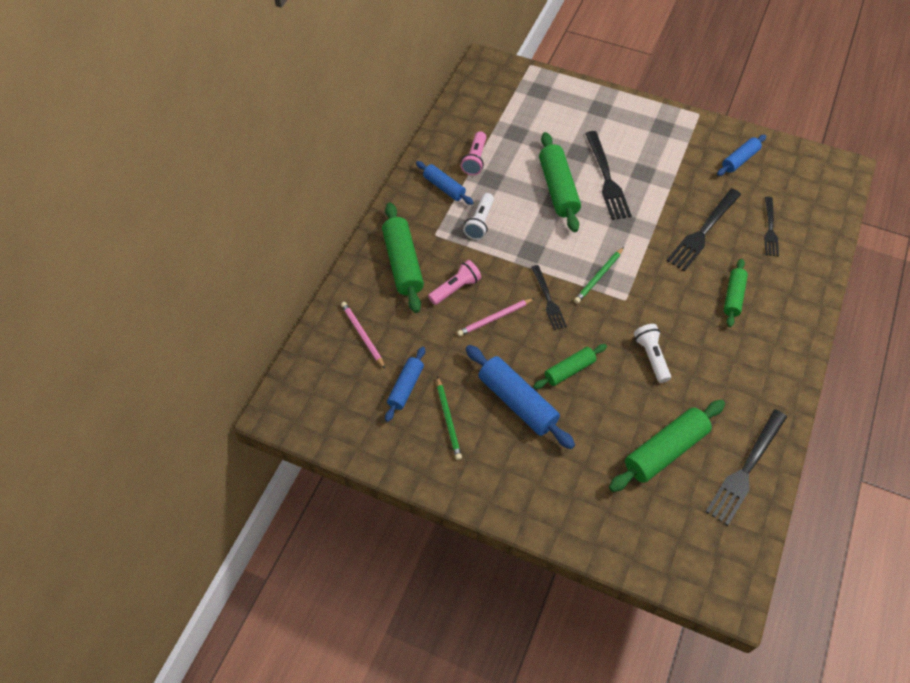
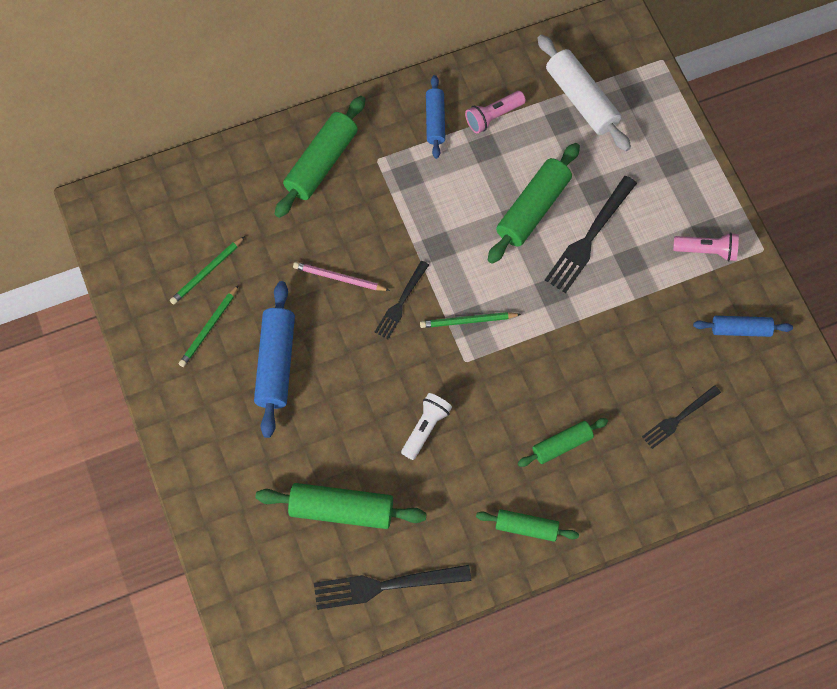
camera: 45 degrees right, 10 degrees up
pink pencil [341,302,385,369] -> none
blue rolling pin [385,347,425,422] -> green pencil [170,236,245,304]
pink flashlight [428,260,481,305] -> pink flashlight moved to [673,232,739,262]
white flashlight [463,193,494,240] -> none
green rolling pin [533,344,607,389] -> green rolling pin moved to [476,509,579,542]
black fork [666,189,741,272] -> none
none -> white rolling pin [537,35,631,151]

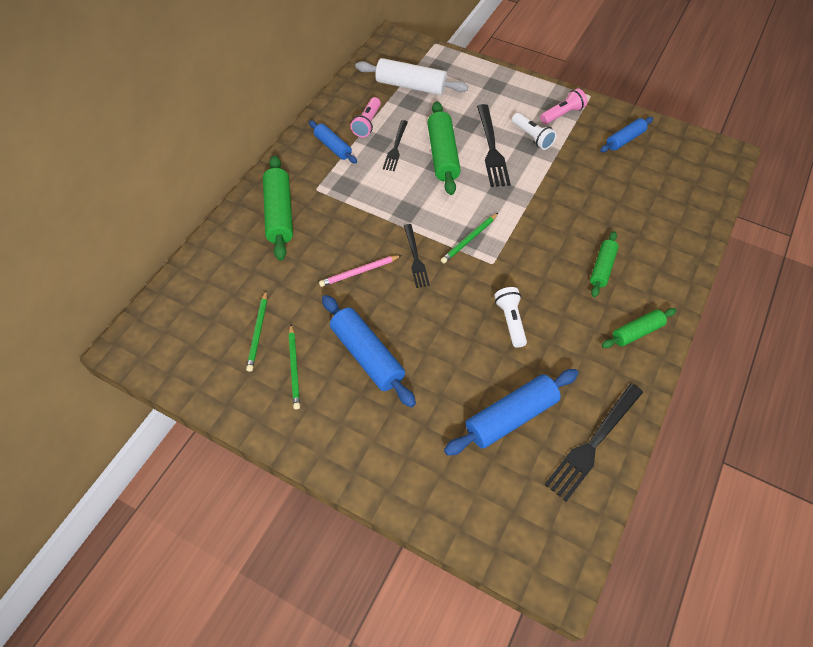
camera: 40 degrees left, 10 degrees down
green rolling pin [256,483,427,529] -> blue rolling pin [444,369,579,456]
black fork [642,385,721,449] -> black fork moved to [383,120,408,171]
none -> white flashlight [512,113,557,150]

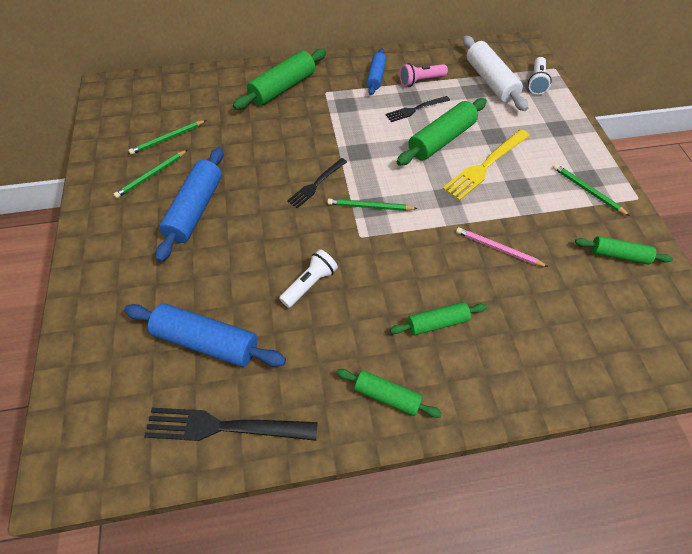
camera: 50 degrees right, 0 degrees up
pink pencil [319,255,402,287] -> pink pencil moved to [456,227,548,267]
black fork [477,104,511,187] -> yellow fork [443,129,530,201]
white flashlight [512,113,557,150] -> white flashlight moved to [528,57,552,95]
pink flashlight [540,88,587,124] -> green pencil [553,164,630,216]
blue rolling pin [600,117,653,152] -> green rolling pin [575,236,673,265]

